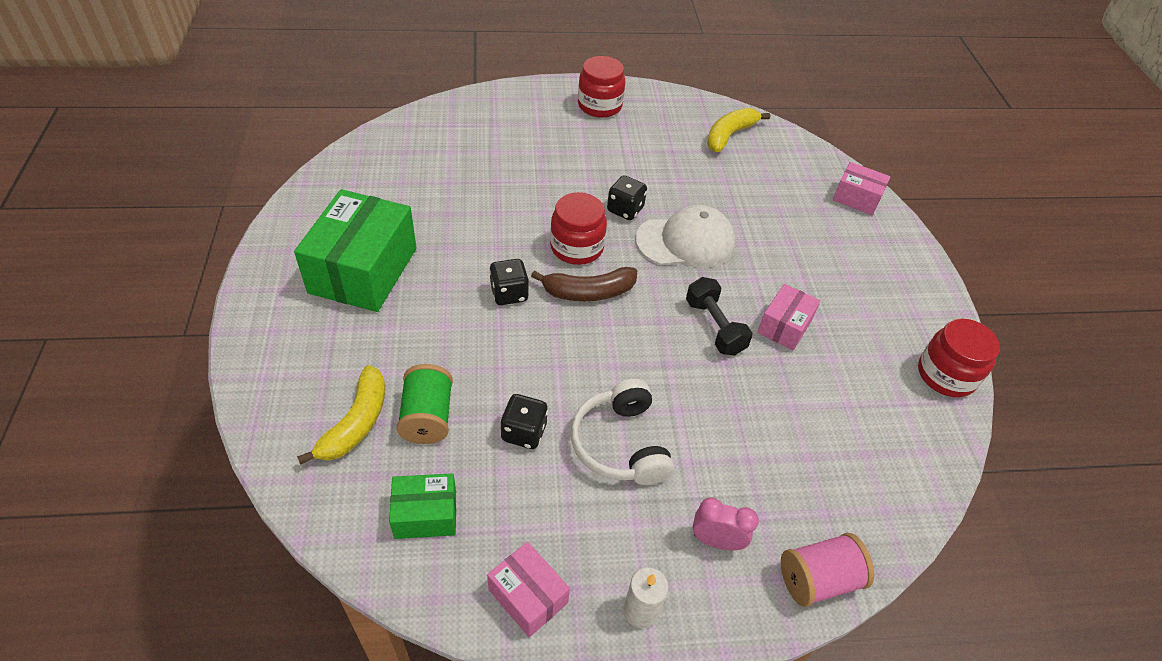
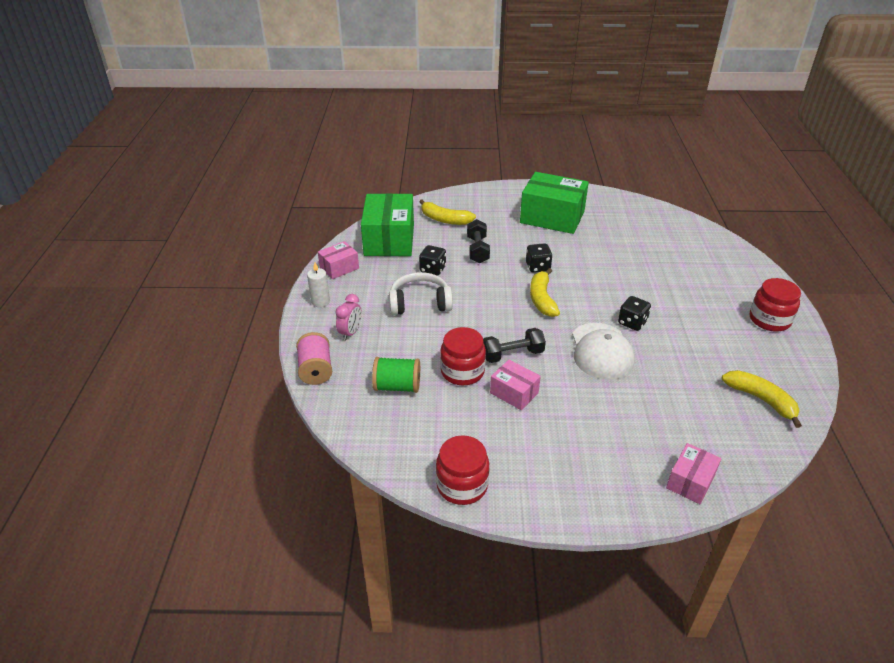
camera: 100 degrees right, 10 degrees down
green box [389,473,456,539] -> green box [361,193,414,256], size x1.95
green spool [397,364,453,444] -> green spool moved to [372,357,420,393]
brown banana [531,267,637,301] -> yellow banana [530,268,560,317]
red jar [550,192,607,265] -> red jar moved to [440,327,486,385]
none -> black dumbbell [467,219,490,263]

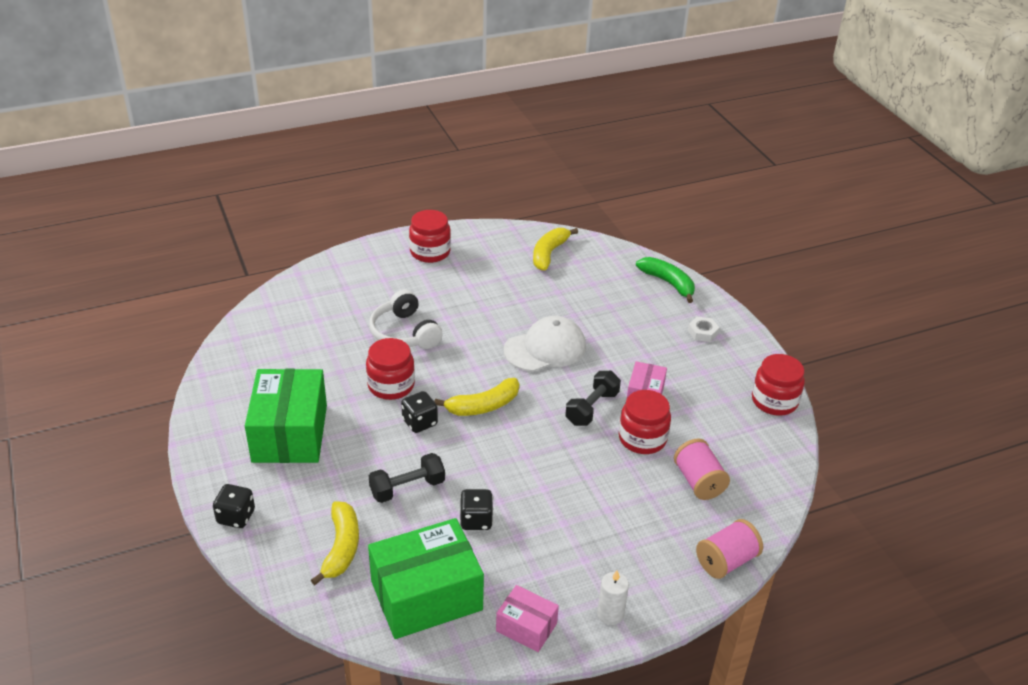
camera: 115 degrees left, 0 degrees up
pink clock [336,294,362,341] -> none
green spool [372,357,420,393] -> pink spool [674,439,730,500]
white headphones [389,272,453,315] -> white headphones moved to [369,289,443,349]
black dumbbell [483,328,546,363] -> black dumbbell turned 75 degrees clockwise [565,371,621,426]
black dice [618,296,651,331] -> black dice moved to [213,484,255,528]
pink box [666,443,721,504] -> green banana [636,257,695,303]
none -> red jar [366,338,415,400]
none -> white nut [688,317,720,342]

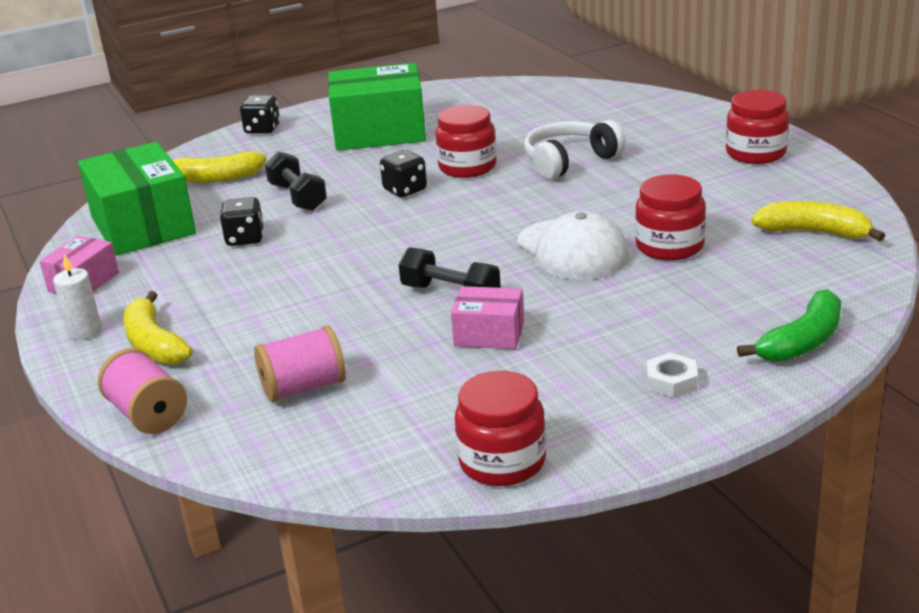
camera: 90 degrees right, 10 degrees down
yellow banana [434,378,519,416] -> yellow banana moved to [124,291,193,365]
red jar [619,390,671,454] -> red jar moved to [635,174,706,261]

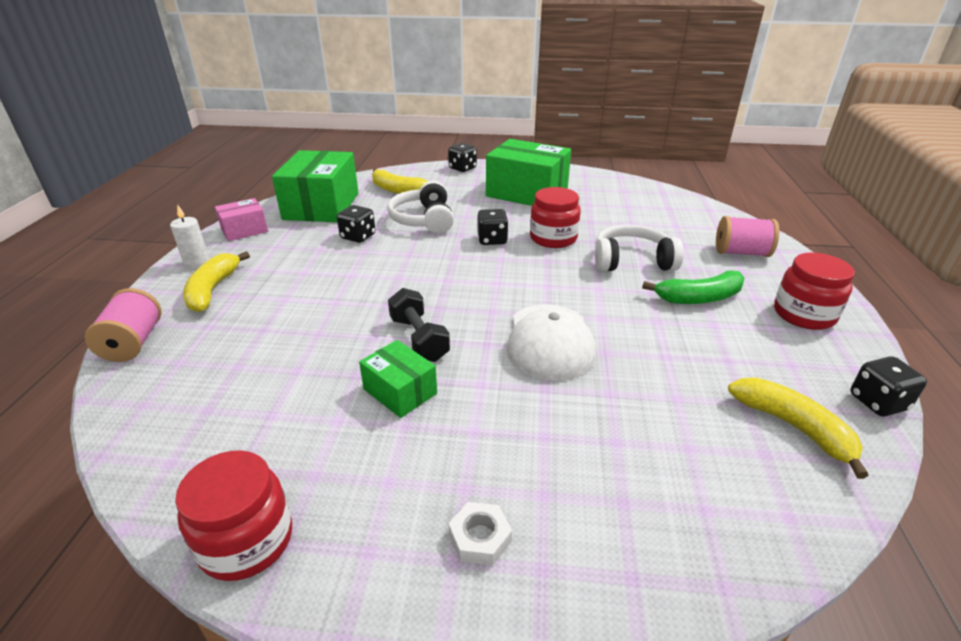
camera: 30 degrees right, 5 degrees up
pink spool [254,325,346,402] -> pink spool moved to [716,216,779,257]
black dumbbell [265,151,327,211] -> white headphones [387,181,454,234]
pink box [451,286,524,349] -> green box [359,340,437,418]
red jar [635,174,706,261] -> none
green banana [737,289,841,362] -> green banana moved to [642,270,744,304]
none -> black dice [850,356,927,416]

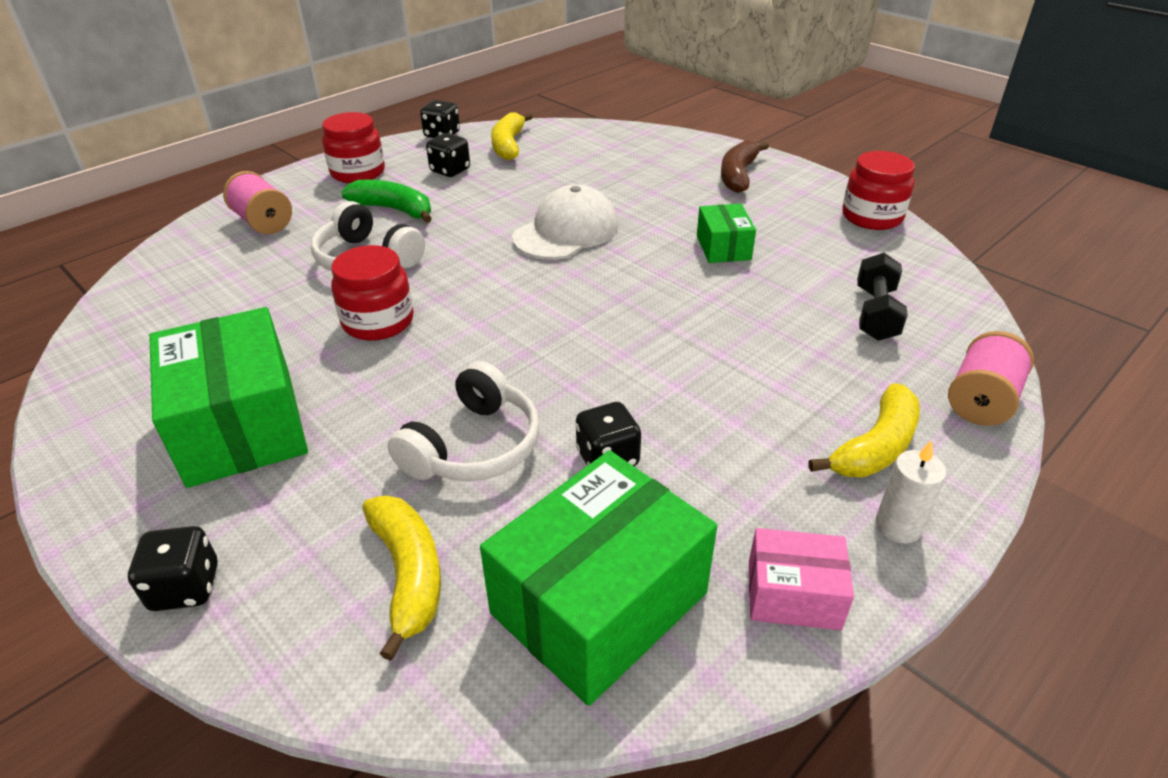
camera: 140 degrees left, 5 degrees up
black dumbbell [388,288,450,362] -> black dumbbell moved to [857,253,908,341]
white nut [448,502,512,565] -> brown banana [721,140,769,193]
black dice [477,209,509,245] -> black dice moved to [426,133,470,177]

